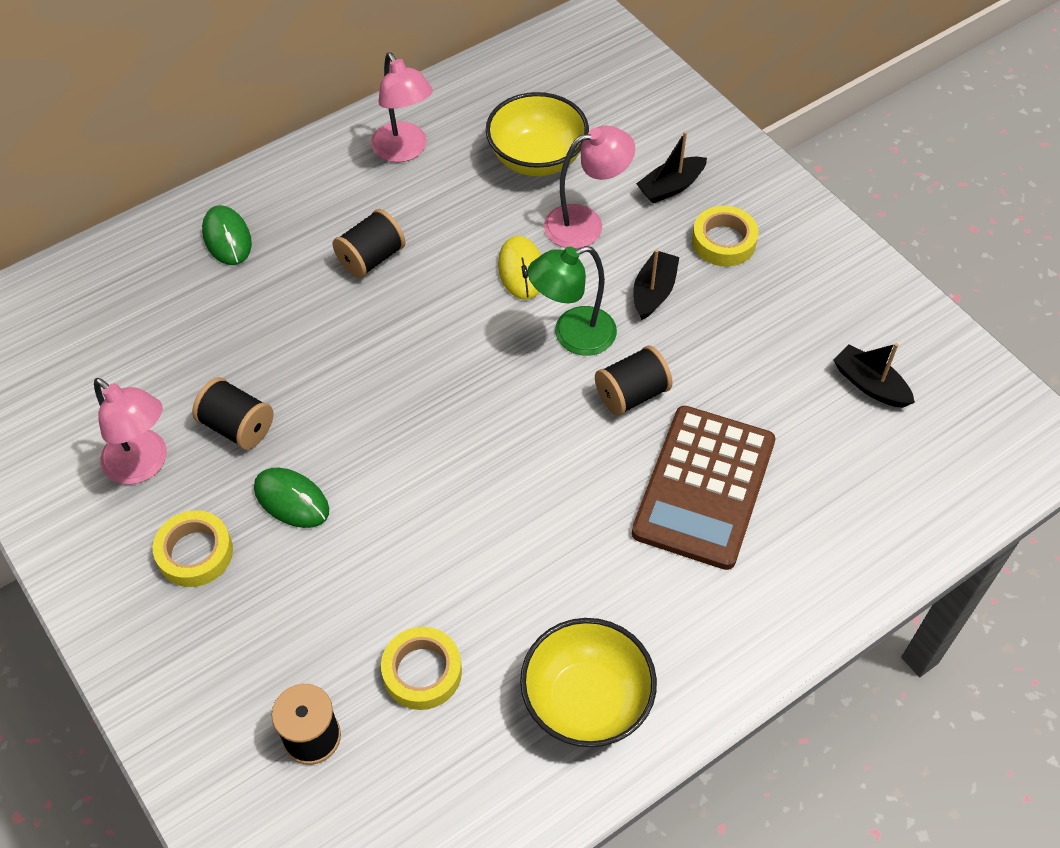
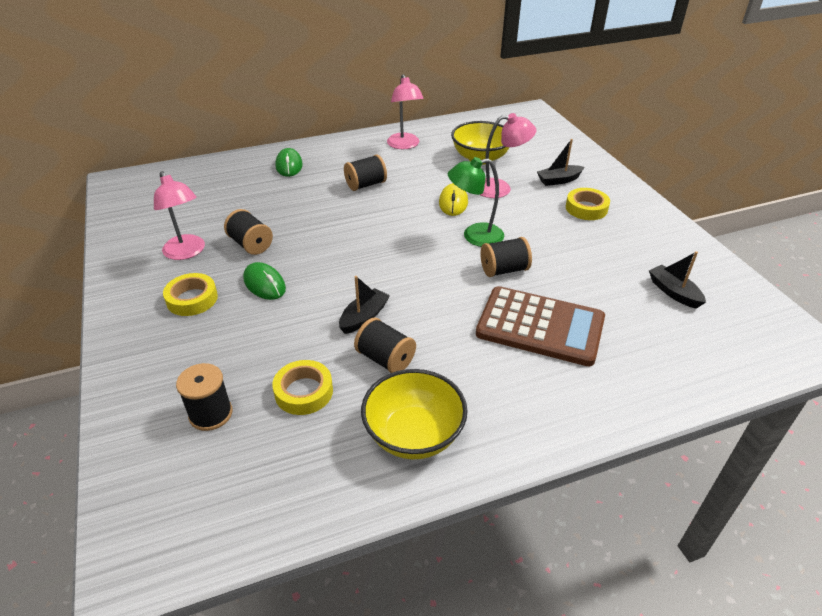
camera: 15 degrees right, 15 degrees down
brown calculator [632,406,775,570] -> brown calculator turned 105 degrees counterclockwise [476,286,605,366]
black boat [633,249,679,320] -> black boat moved to [339,276,390,334]
none -> black spool [354,318,416,373]

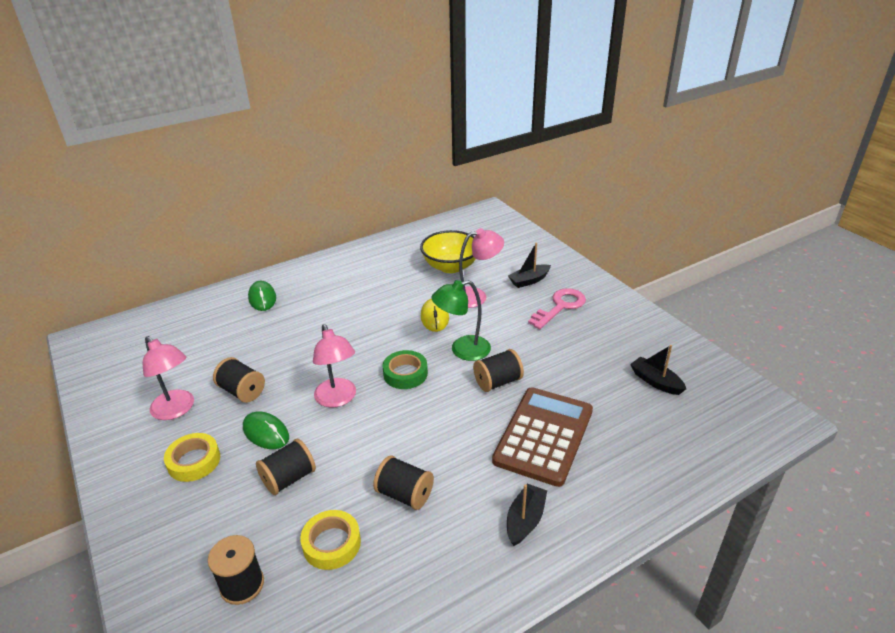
camera: 10 degrees left, 5 degrees down
black boat [339,276,390,334] -> black boat moved to [507,484,547,546]
black spool [344,154,387,191] -> black spool moved to [256,438,316,495]
yellow bowl [361,369,468,459] -> none
pink lamp [387,74,424,149] -> pink lamp moved to [313,324,356,408]
brown calculator [476,286,605,366] -> brown calculator turned 75 degrees counterclockwise [492,387,593,487]
yellow tape [566,188,610,220] -> pink key [528,288,586,329]
none -> green tape [382,350,428,389]

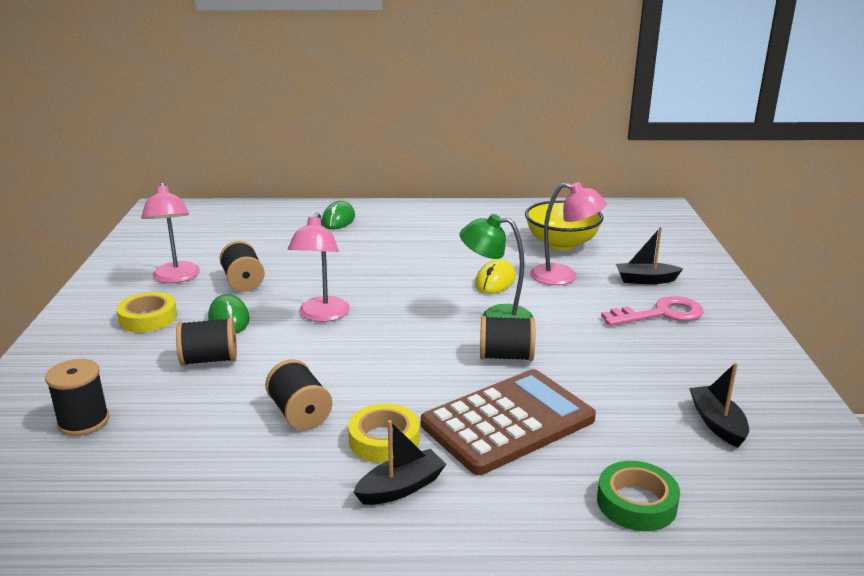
camera: 30 degrees right, 10 degrees down
yellow tape [300,510,361,570] -> yellow tape moved to [348,404,420,463]
green tape [382,350,428,389] -> green tape moved to [597,461,680,531]

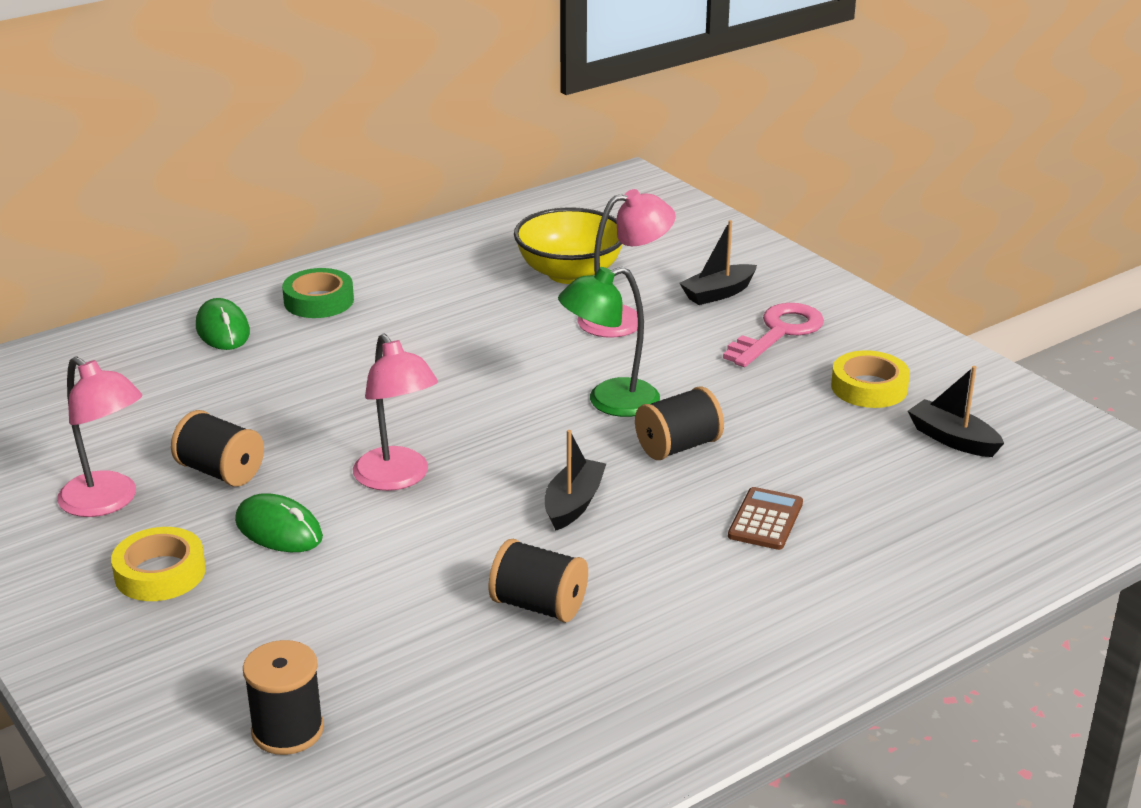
camera: 35 degrees left, 5 degrees up
black spool [176,318,237,366] -> none
yellow tape [348,404,420,463] -> yellow tape moved to [831,350,910,408]
black boat [353,420,446,505] -> black boat moved to [545,430,606,531]
brown calculator [421,369,596,475] -> brown calculator [728,487,803,550], size x0.46
yellow mouse [475,259,516,294] -> none
green tape [597,461,680,531] -> green tape moved to [282,268,354,318]

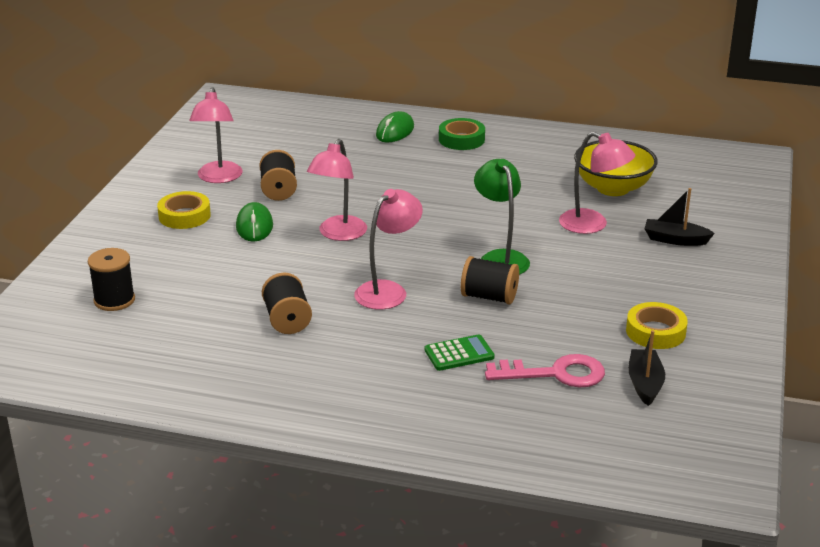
camera: 50 degrees right, 0 degrees up
black boat [545,430,606,531] -> pink lamp [354,189,423,310]
green lamp [558,267,660,417] -> green lamp turned 45 degrees clockwise [474,159,530,275]
pink key [723,303,824,367] -> pink key moved to [485,354,605,387]
brown calculator [728,487,803,550] -> green calculator [425,334,495,371]

